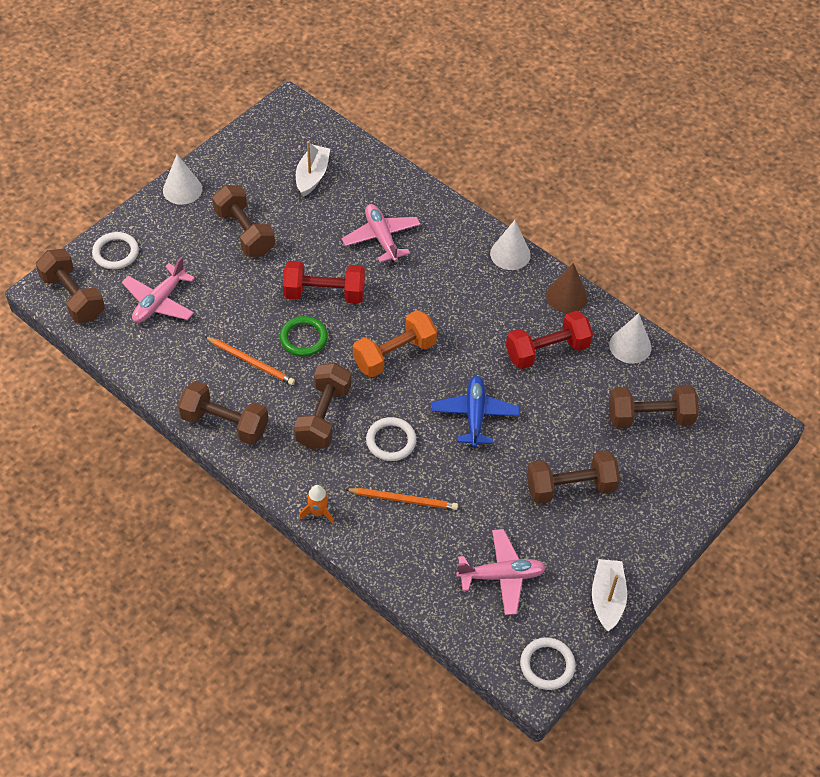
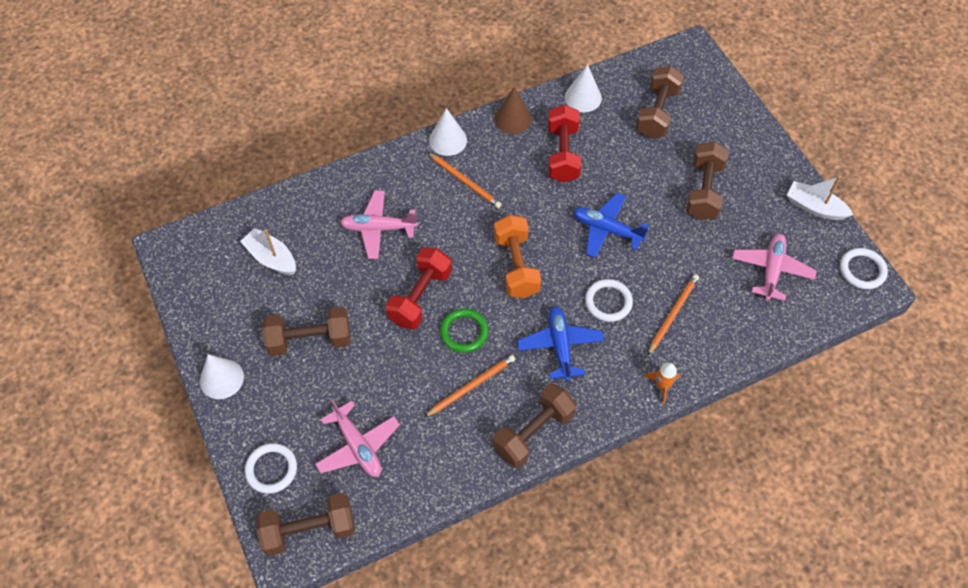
camera: 65 degrees left, 5 degrees up
brown dumbbell [294,363,351,449] -> blue plane [517,306,604,381]
none -> orange pencil [427,152,502,208]

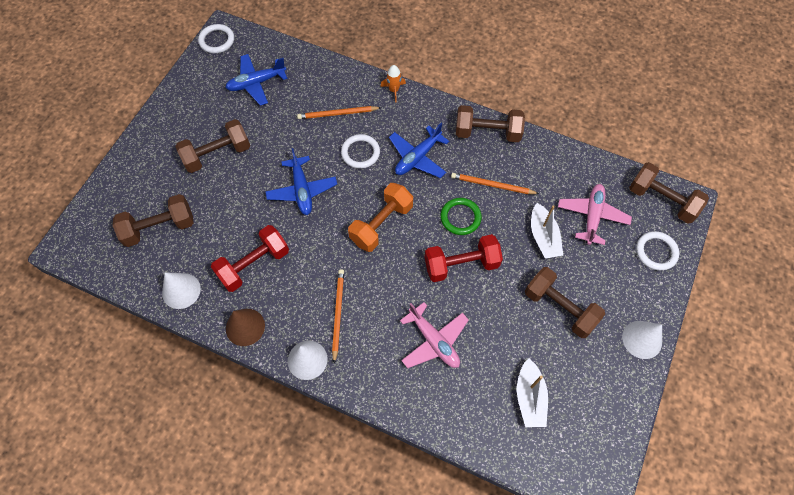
camera: 130 degrees left, 5 degrees up
pink plane [732,234,817,301] -> blue plane [225,54,287,106]
white boat [787,176,853,220] -> white boat moved to [531,203,563,259]

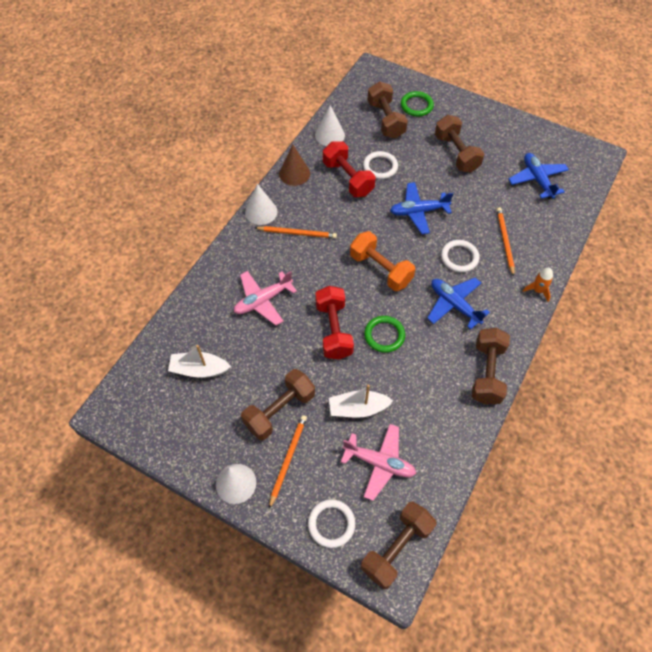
camera: 95 degrees right, 5 degrees down
white ring [198,24,234,53] -> white ring moved to [363,151,398,179]
orange pencil [451,173,539,194] -> orange pencil moved to [269,415,307,509]
none -> green ring [401,91,434,117]

